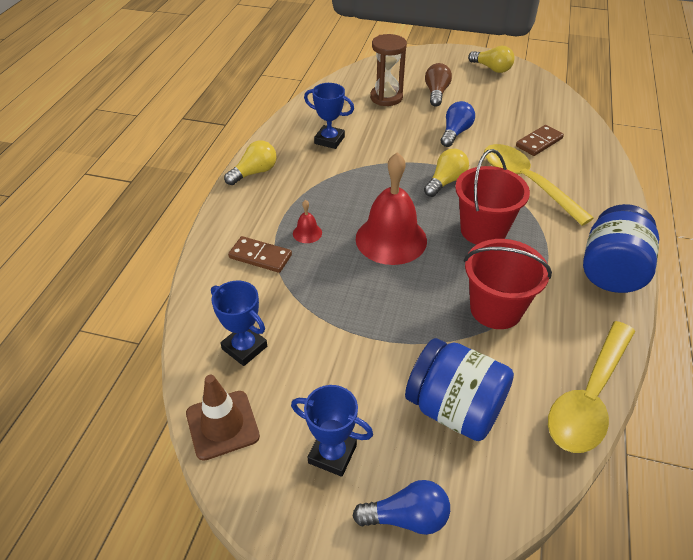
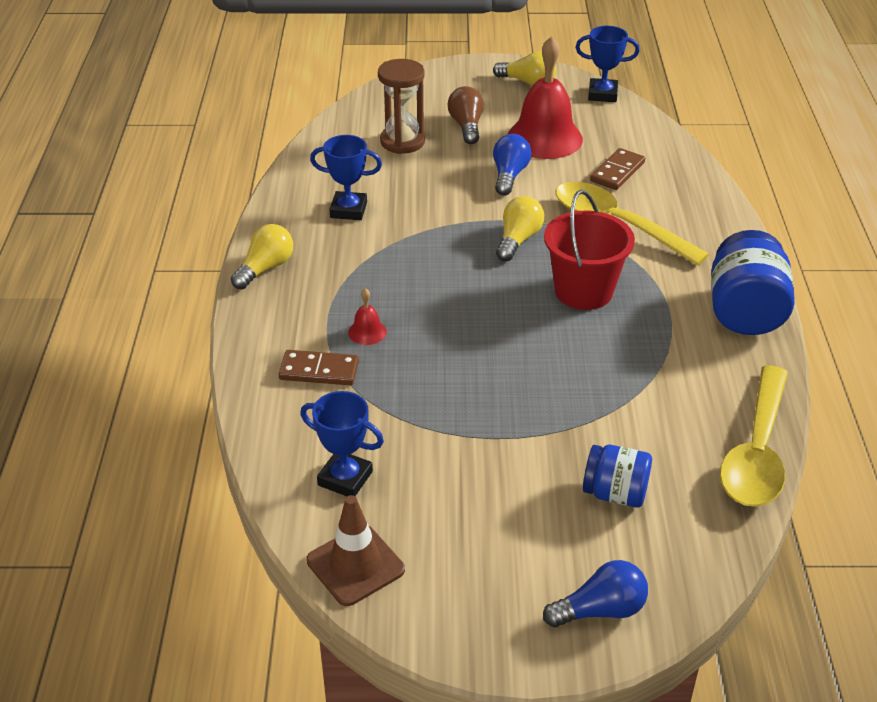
camera: 15 degrees left, 5 degrees down
blue trophy [291,385,373,477] -> blue trophy moved to [575,26,640,102]
red bell [356,152,427,265] -> red bell moved to [508,36,583,159]
blue jar [405,338,514,441] -> blue jar [583,445,652,508], size x0.62
red bucket [464,239,552,329] -> none

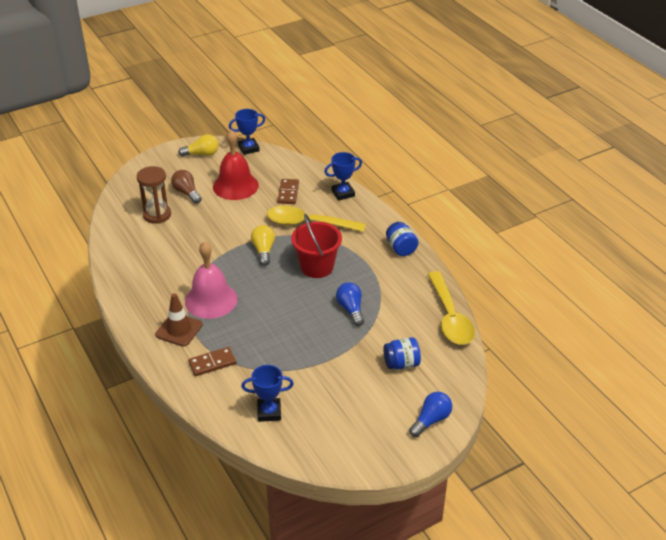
camera: 30 degrees left, 0 degrees up
yellow light bulb [231,224,293,289] -> none
brown traffic cone [306,495,405,606] -> brown traffic cone moved to [155,293,203,347]
blue trophy [310,135,382,220] -> blue trophy moved to [324,152,362,201]
red bell [348,288,387,345] -> none
blue light bulb [493,134,532,195] -> blue light bulb moved to [336,282,364,326]
blue jar [711,230,795,335] -> blue jar [386,222,419,256], size x0.62
none -> pink bell [185,241,238,319]

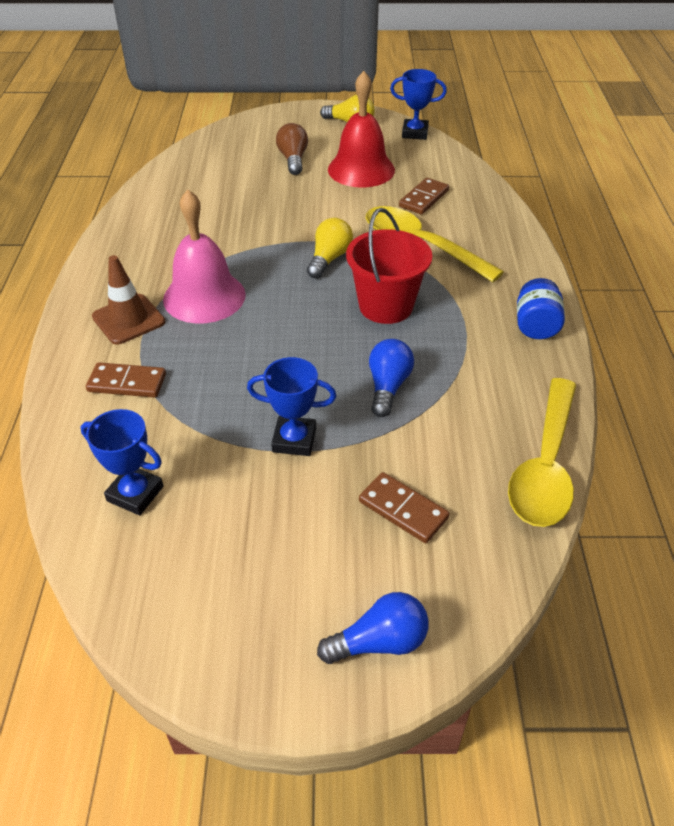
camera: 30 degrees right, 5 degrees up
brown hourglass [137,166,171,224] -> none
blue trophy [324,152,362,201] -> blue trophy moved to [247,357,336,456]
blue jar [383,337,421,370] -> brown domino [359,472,449,543]

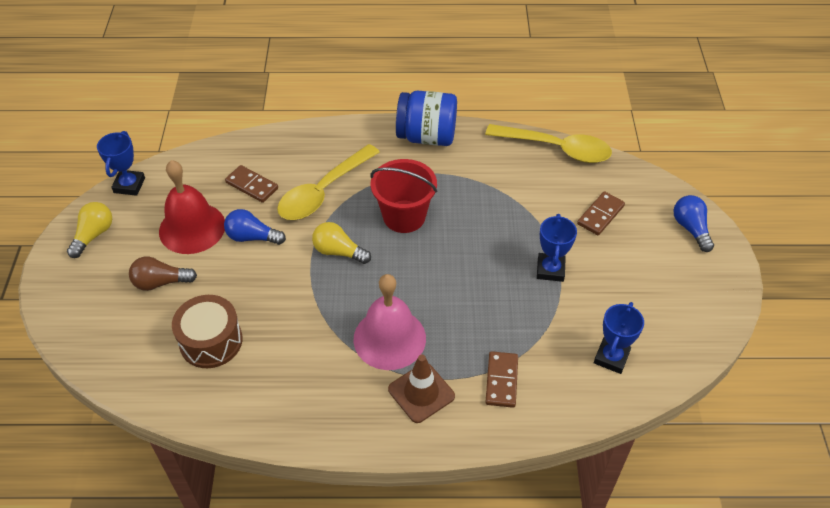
camera: 90 degrees left, 5 degrees up
blue light bulb [369,339,414,417] -> blue light bulb moved to [224,209,286,245]
blue jar [517,278,565,339] -> blue jar [396,91,457,146], size x1.62
none -> brown drum [172,295,243,368]

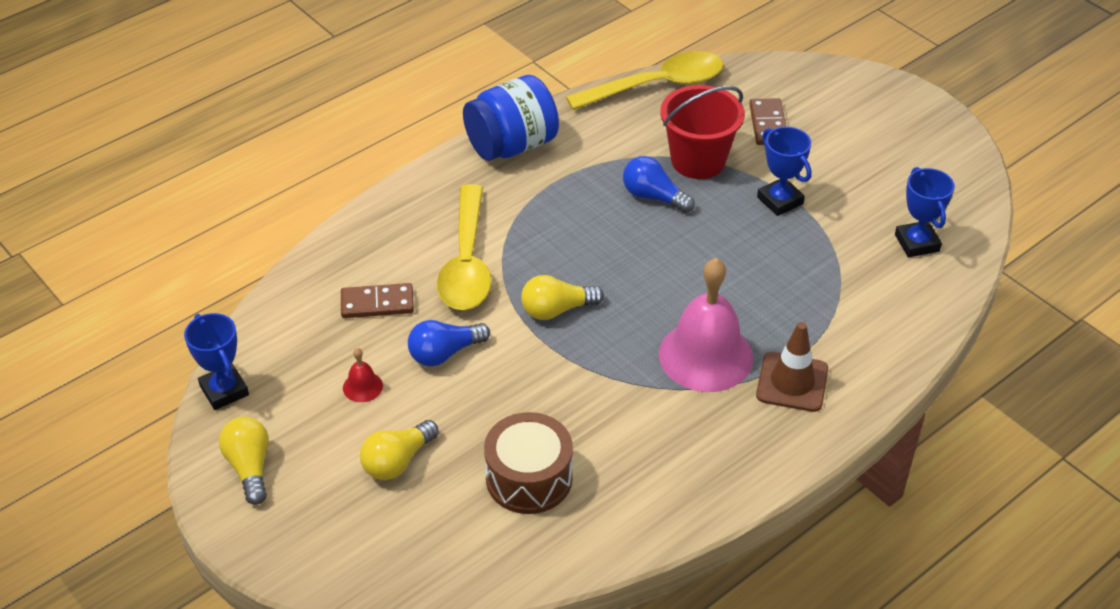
camera: 40 degrees left, 5 degrees down
brown light bulb [129,257,197,291] -> yellow light bulb [360,420,439,480]
red bell [159,160,225,254] -> red bell [343,348,383,402], size x0.42
red bucket [370,159,437,233] -> red bucket moved to [660,85,745,179]
brown domino [485,351,518,408] -> none
blue light bulb [674,195,714,252] -> blue light bulb moved to [623,156,695,213]

